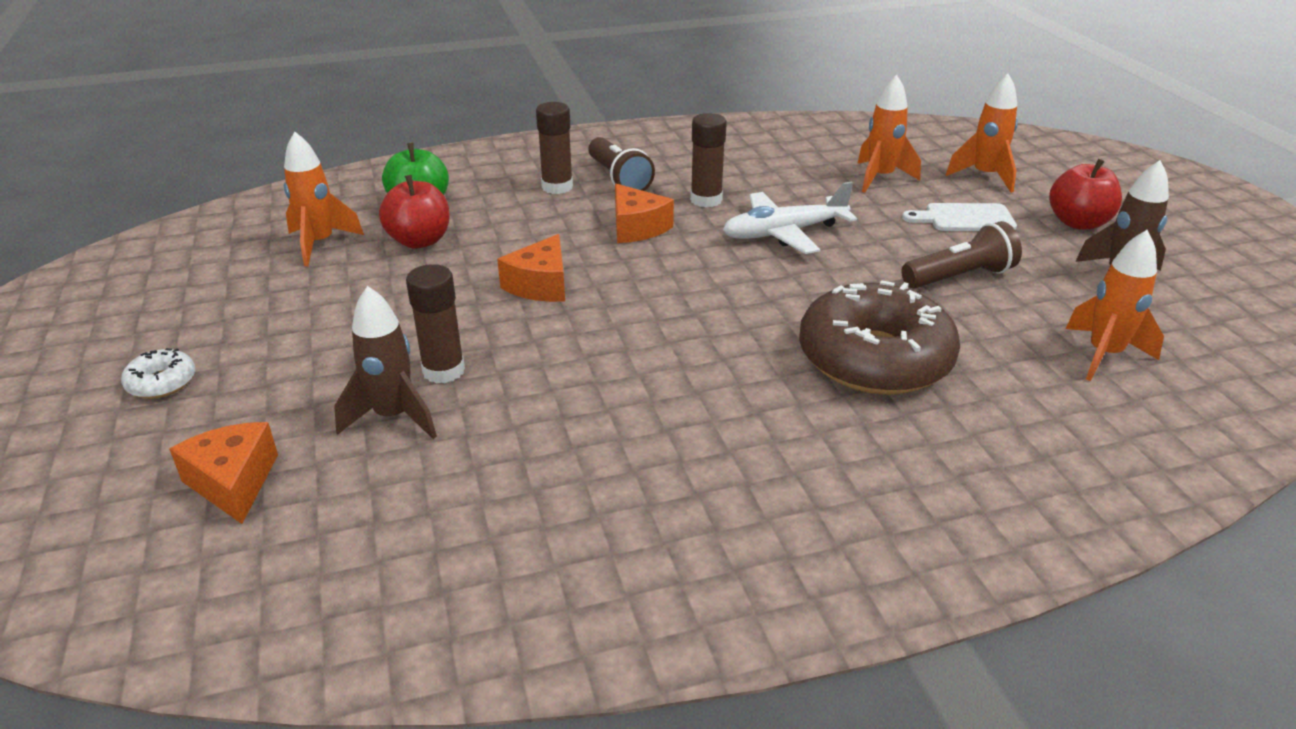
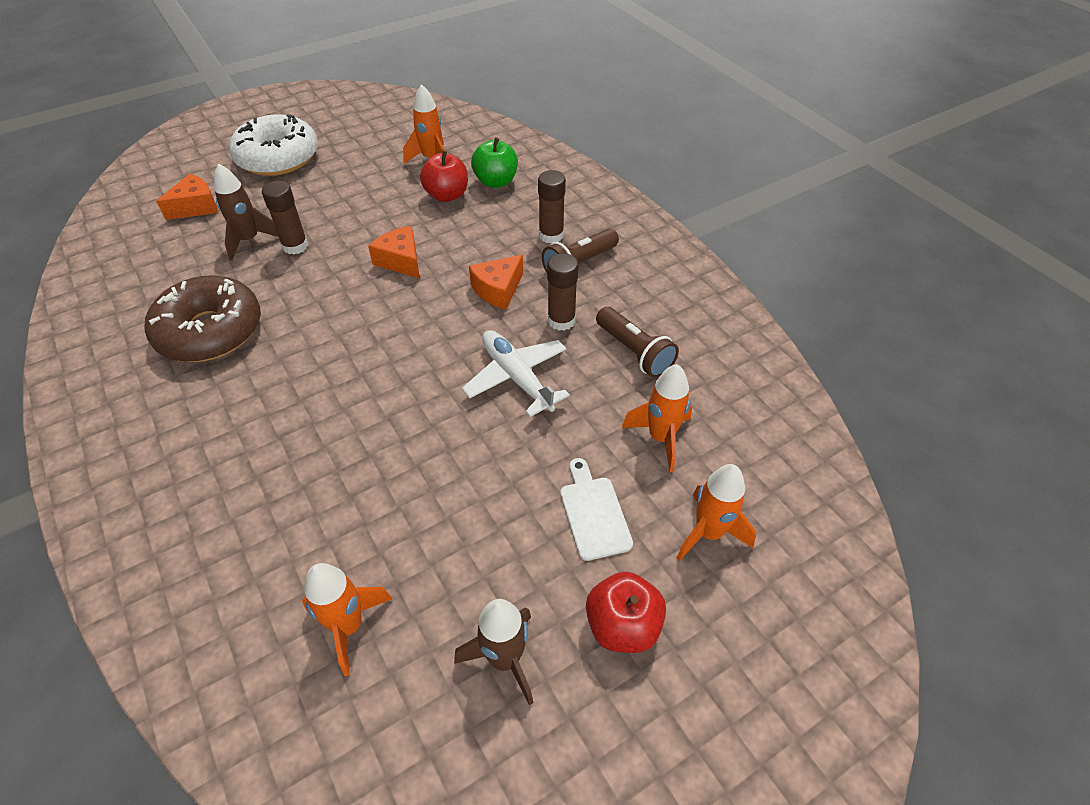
camera: 75 degrees right, 15 degrees up
white donut [121,348,195,399] -> white donut [229,114,318,176], size x2.37
orange cheese [497,234,565,302] -> orange cheese turned 45 degrees clockwise [368,226,420,279]
brown donut [799,280,960,395] -> brown donut moved to [145,275,261,362]
brown flashlight [901,221,1022,289] -> brown flashlight moved to [596,307,679,378]

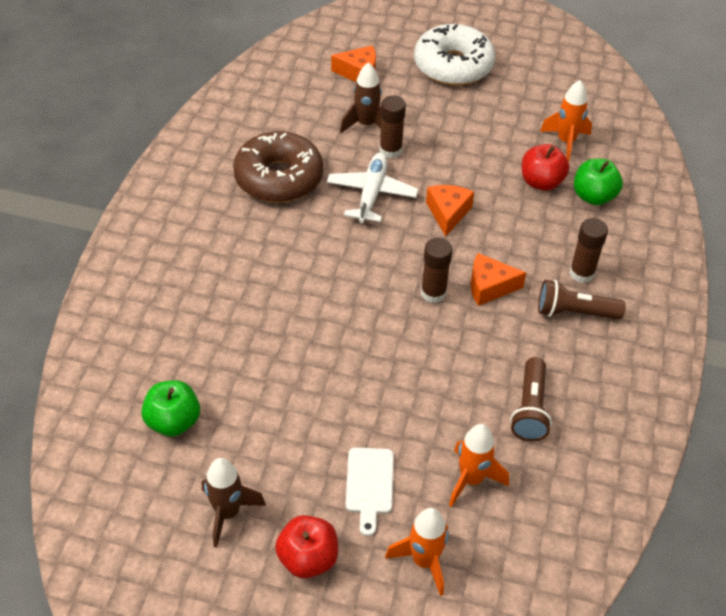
camera: 45 degrees right, 0 degrees up
orange rocket [302,563,392,676] -> green apple [141,380,200,437]
white plane [462,330,570,417] -> white plane moved to [327,153,418,223]
brown glue stick [547,253,579,331] -> brown glue stick moved to [421,238,453,303]
white cutting board [560,458,633,561] -> white cutting board turned 150 degrees clockwise [345,447,394,536]

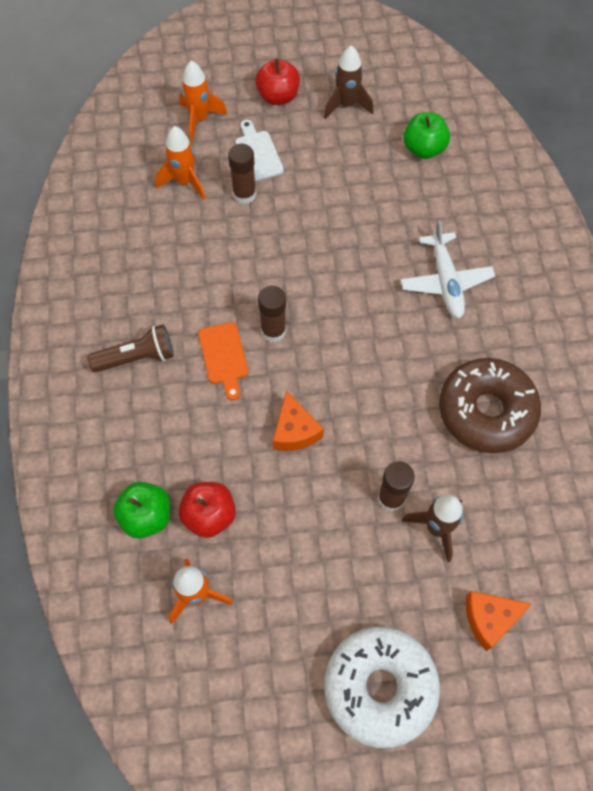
camera: 160 degrees right, 15 degrees up
white plane [327,153,418,223] -> white plane moved to [400,220,495,319]
orange cheese [471,253,526,306] -> orange cutting board [199,322,248,400]
brown flashlight [510,357,552,442] -> none
brown glue stick [569,218,608,283] -> brown glue stick moved to [228,143,256,204]

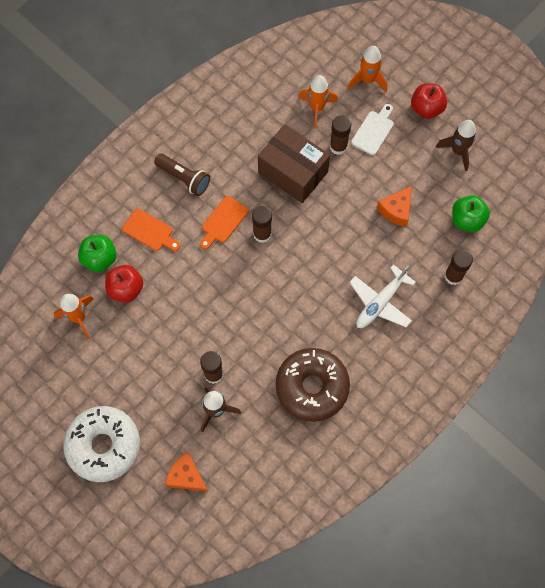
camera: 50 degrees right, 5 degrees up
orange cheese [273,391,324,451] -> orange cheese moved to [377,186,412,227]
none -> orange cutting board [122,209,180,251]
none -> brown box [258,124,330,203]
none -> brown glue stick [445,250,473,285]

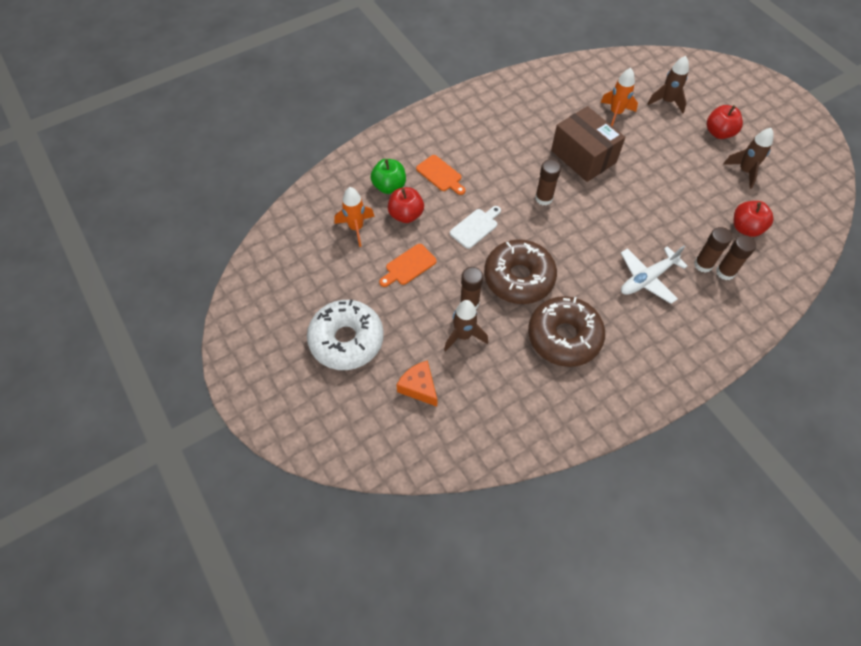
camera: 15 degrees right, 10 degrees down
brown flashlight [154,153,210,196] -> none
orange cutting board [200,196,248,249] -> orange cutting board moved to [379,244,437,287]
brown glue stick [330,115,351,155] -> brown glue stick moved to [694,227,732,273]
orange rocket [348,46,387,92] -> brown rocket [648,56,689,113]
white cutting board [351,104,394,155] -> white cutting board moved to [450,206,501,249]
orange cheese [377,186,412,227] -> none
green apple [452,195,490,232] -> red apple [733,201,774,237]
none -> brown donut [484,239,557,304]

